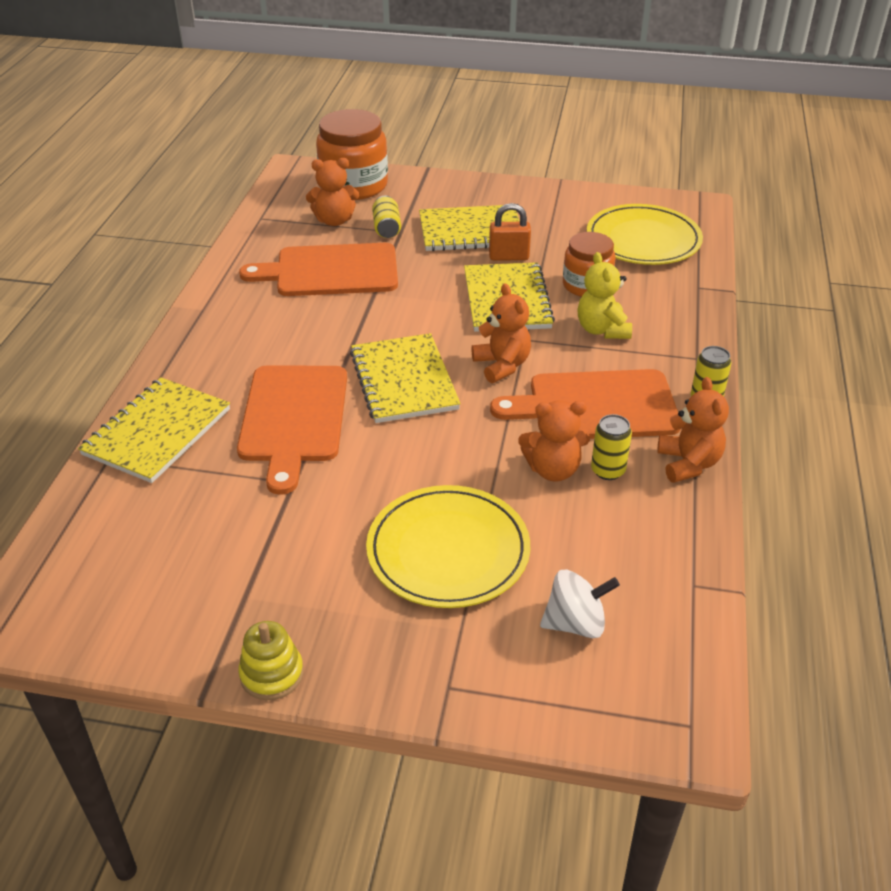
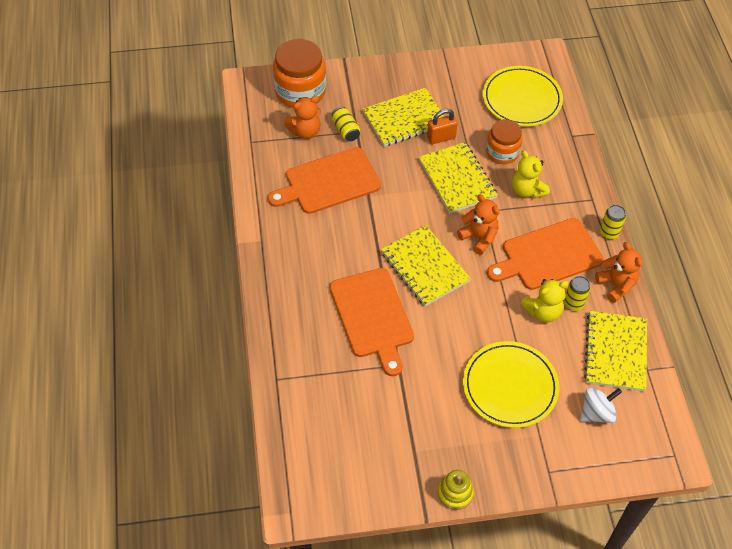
camera: 20 degrees left, 15 degrees up
yellow notebook [78,377,230,483] -> yellow notebook moved to [584,311,647,392]
orange teddy bear [518,400,590,482] -> yellow teddy bear [521,279,569,323]

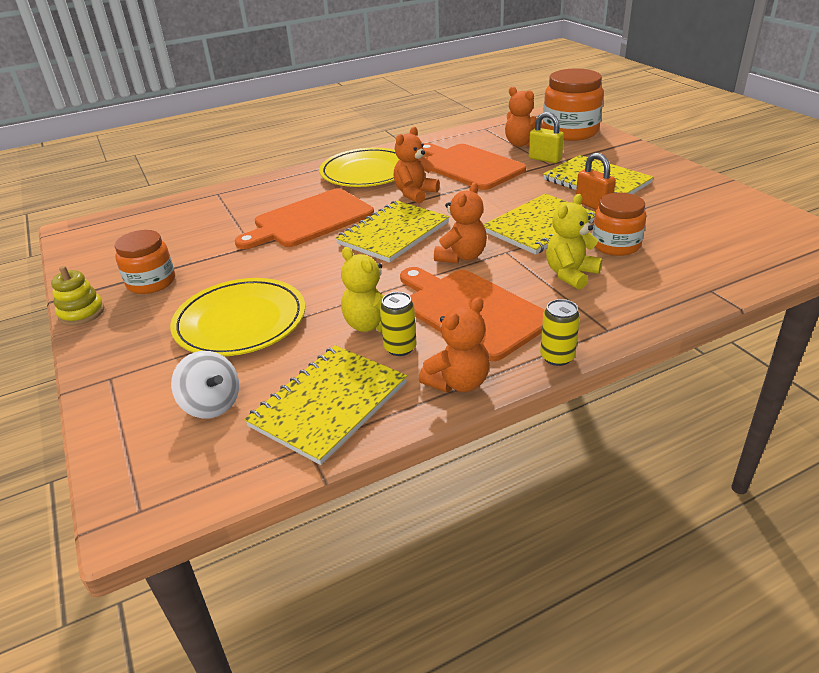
camera: 75 degrees right, 20 degrees down
yellow can [332,107,360,141] -> yellow padlock [529,112,564,163]
yellow plate [483,66,563,126] -> yellow plate moved to [319,148,399,187]
yellow notebook [584,311,647,392] -> yellow notebook turned 45 degrees counterclockwise [244,345,407,465]
none -> orange jar [114,230,175,294]
none -> orange teddy bear [394,127,440,203]

